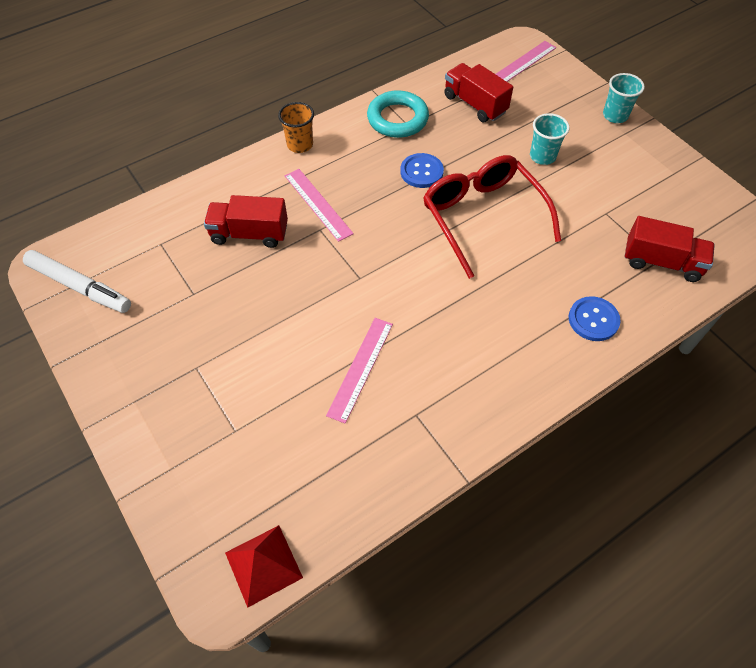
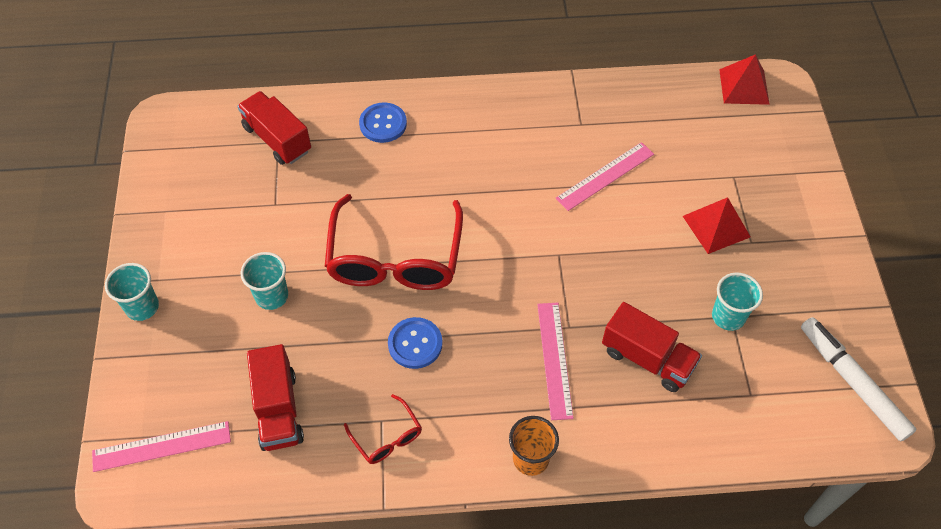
camera: 150 degrees left, 0 degrees up
turquoise ring [367,90,429,138] -> red glasses [344,394,422,464]
none -> red pyramid [683,197,751,254]
none -> turquoise cup [712,272,763,331]

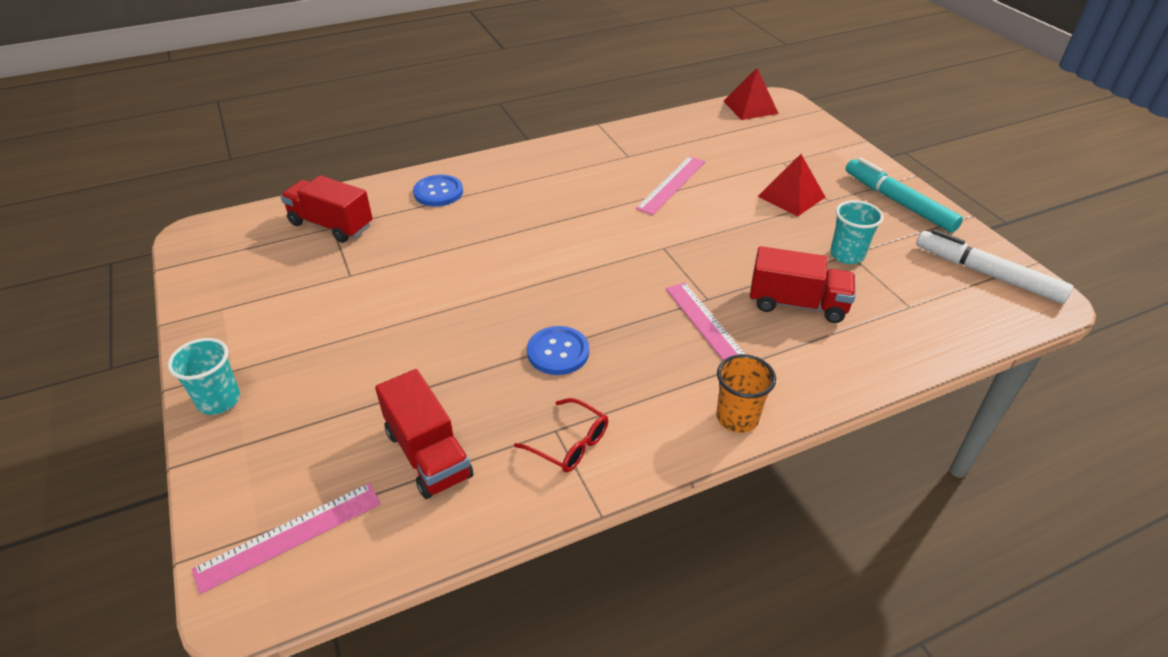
camera: 20 degrees left, 15 degrees down
turquoise cup [241,252,288,310] -> none
red glasses [325,194,463,290] -> none
none -> turquoise marker [846,158,963,233]

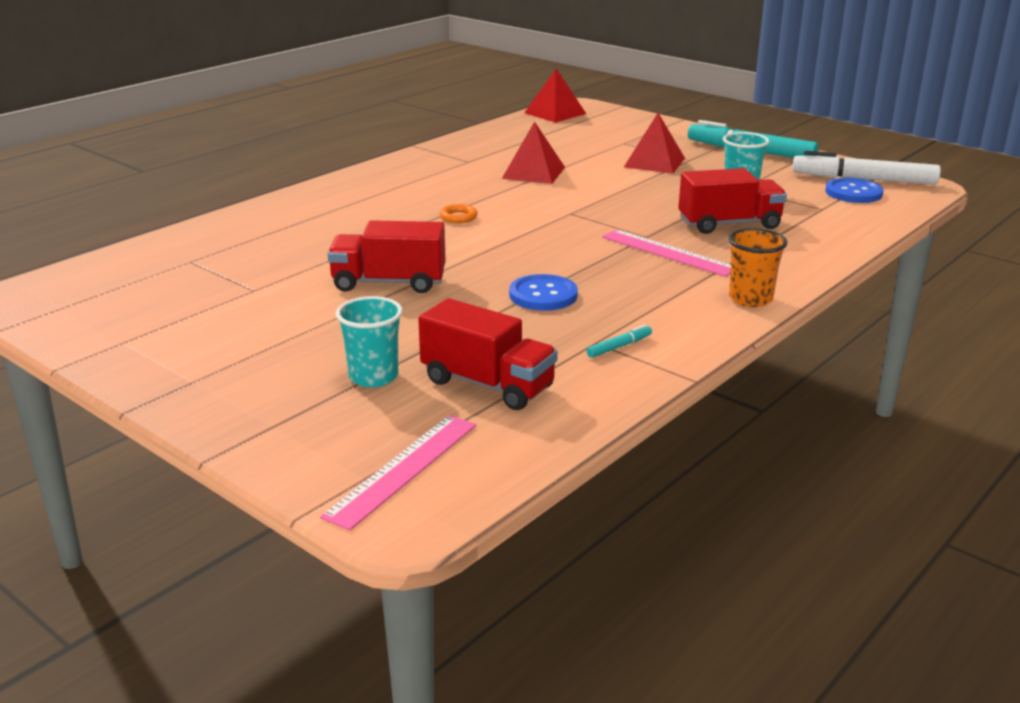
camera: 25 degrees left, 15 degrees down
turquoise cup [167,338,240,415] -> turquoise cup moved to [336,296,403,387]
red truck [280,175,373,243] -> red truck moved to [327,220,446,293]
blue button [413,175,463,207] -> blue button moved to [825,178,884,203]
red glasses [514,398,608,473] -> turquoise marker [587,324,652,358]
pink ruler [635,156,705,215] -> red pyramid [502,121,565,184]
none -> orange ring [440,204,478,223]

